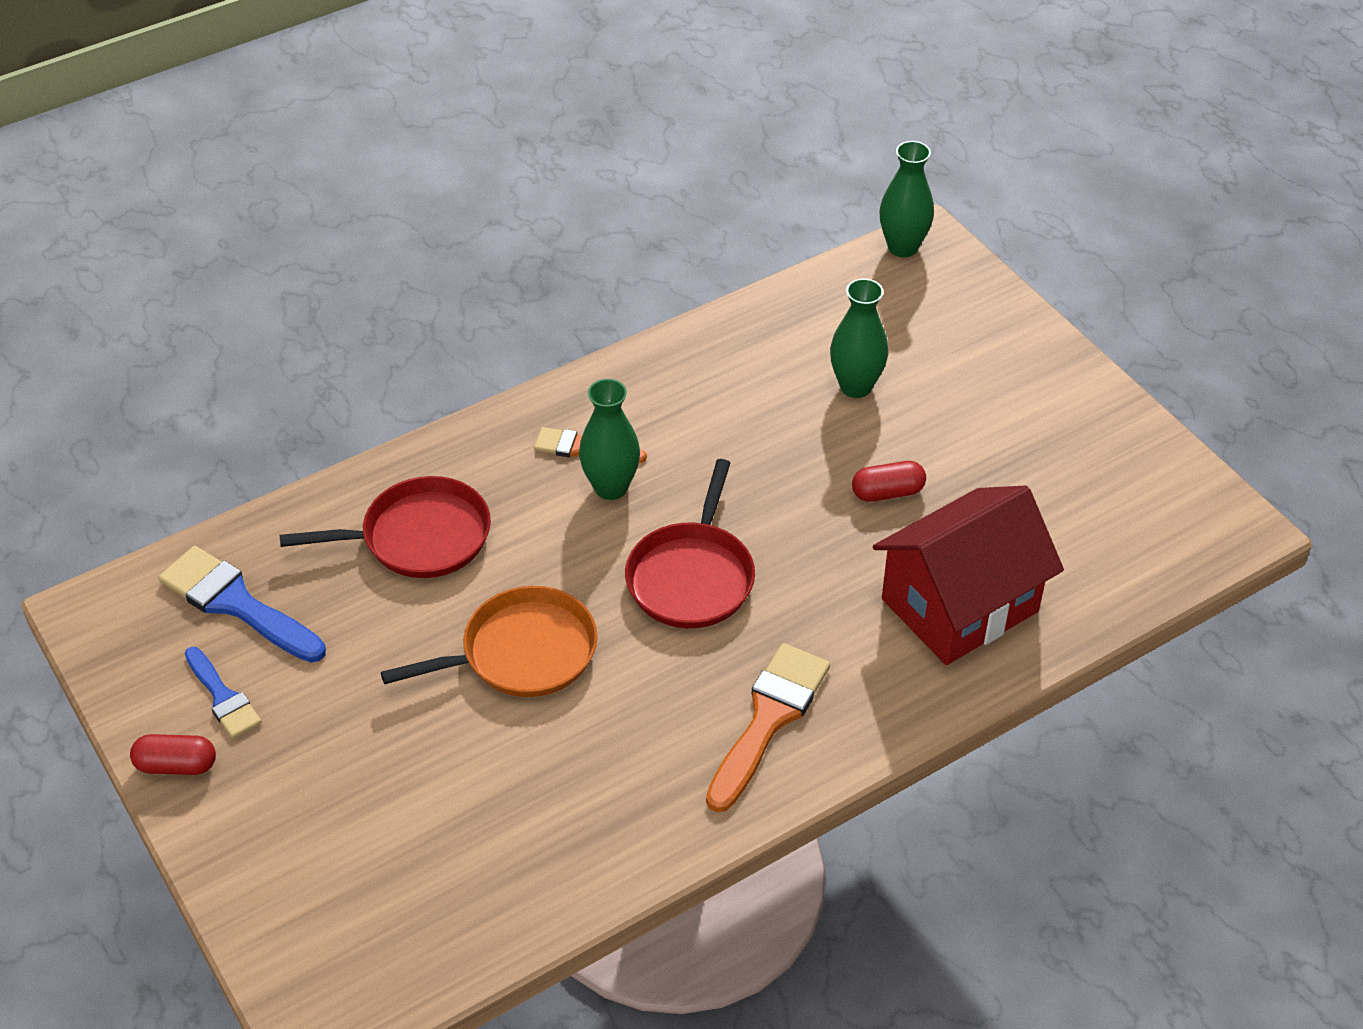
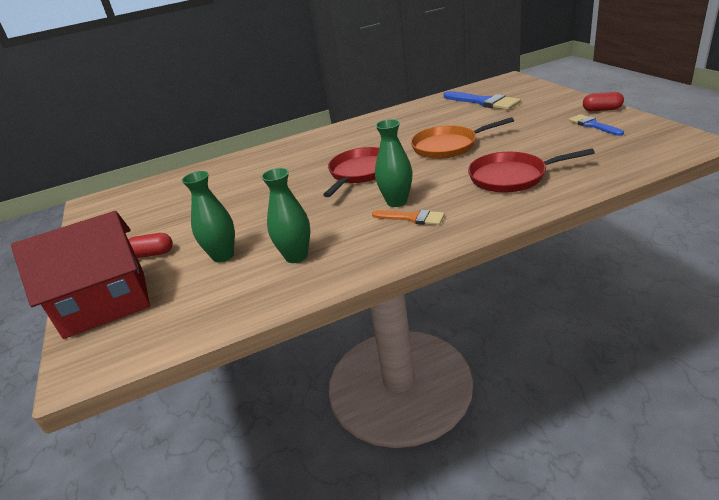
camera: 165 degrees left, 15 degrees down
blue brush [158,546,326,663] -> blue brush moved to [444,91,521,110]
orange brush [706,643,830,812] -> none
red capsule [852,461,926,502] -> red capsule moved to [128,233,173,258]
red house [873,485,1064,665] -> red house moved to [11,211,150,339]
green vase [880,141,934,257] -> green vase moved to [261,168,310,263]

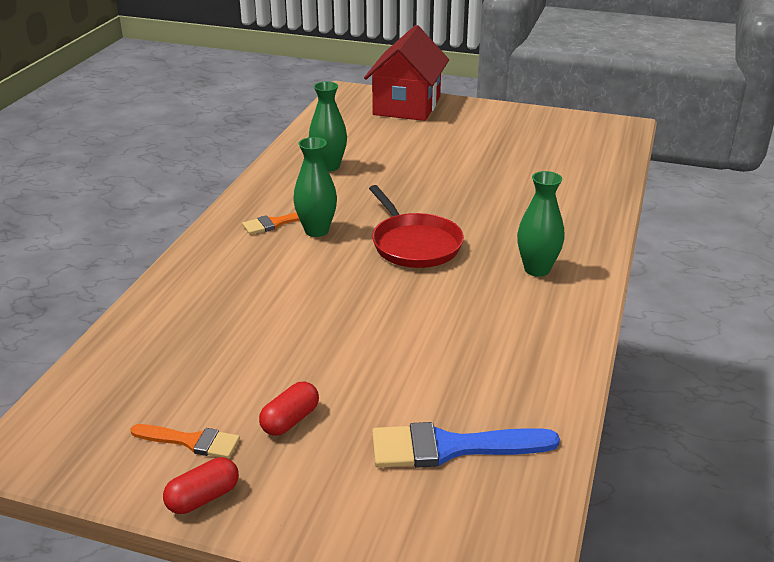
camera: 125 degrees right, 0 degrees up
red capsule [128,233,173,258] -> red capsule moved to [259,382,319,436]
green vase [182,171,235,262] -> green vase moved to [517,171,565,277]
orange pan [411,117,514,159] -> none
red pan [468,148,595,193] -> none
blue brush [569,114,624,136] -> orange brush [130,424,240,459]

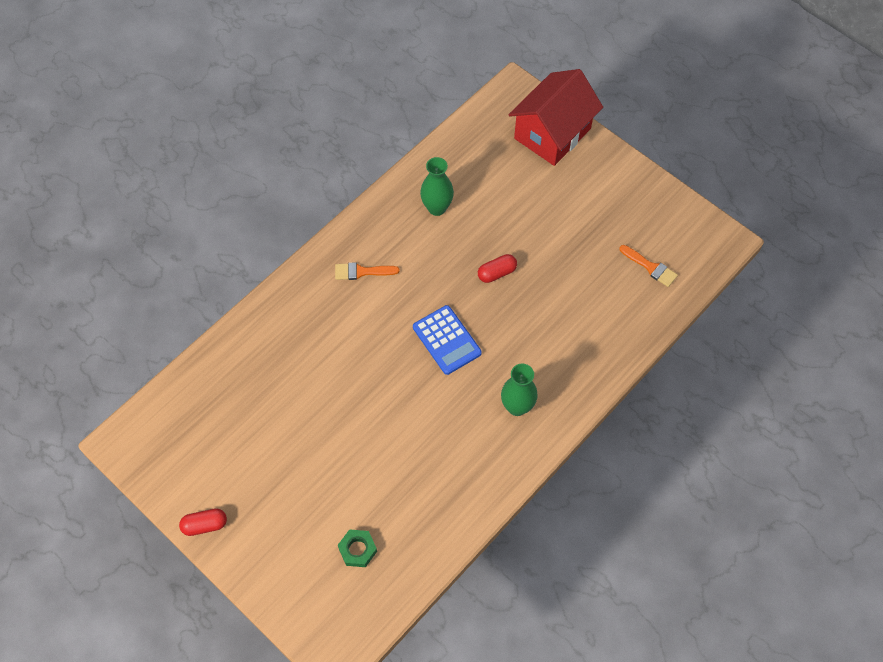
camera: 25 degrees right, 30 degrees up
orange brush [130,424,240,459] -> orange brush moved to [619,245,678,287]
red capsule [259,382,319,436] -> red capsule moved to [478,254,517,283]
green vase [293,137,337,237] -> none
red pan [369,185,464,268] -> blue calculator [413,305,482,375]
blue brush [372,422,560,468] -> green nut [338,529,377,567]

